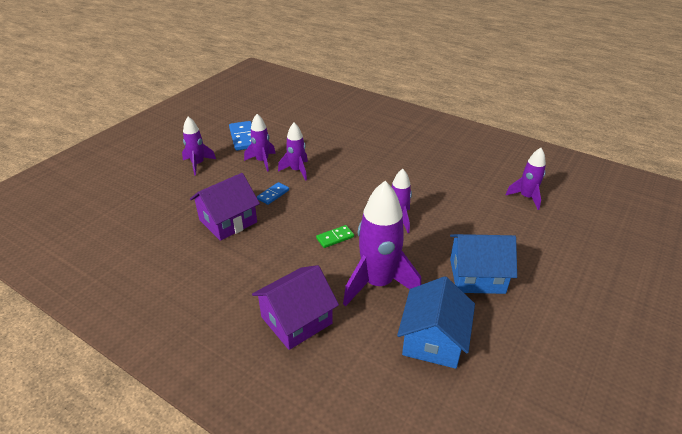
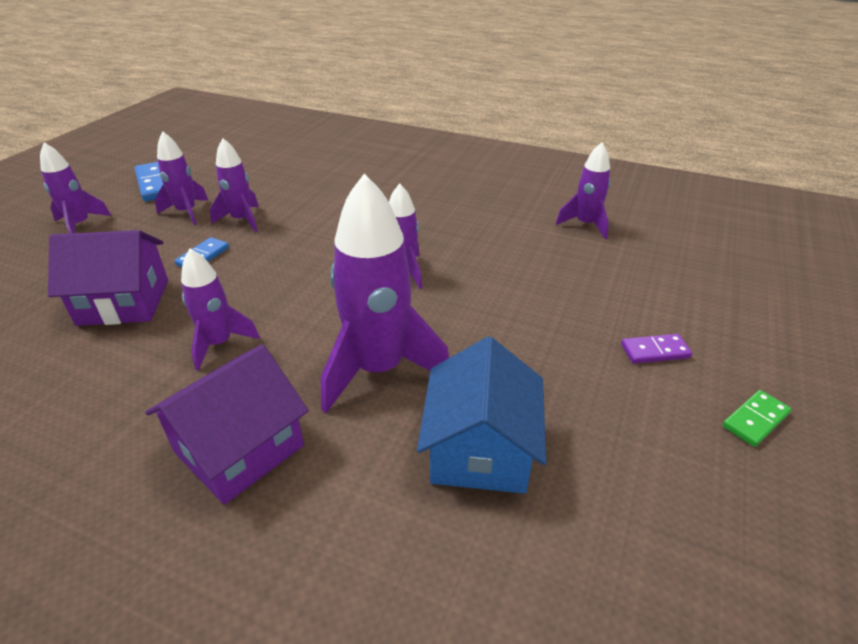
camera: 10 degrees left, 0 degrees up
purple house [190,173,260,241] -> purple house turned 45 degrees clockwise [48,230,168,326]
green domino [316,225,354,248] -> green domino moved to [723,390,792,447]
blue house [450,234,517,294] -> none
none -> purple rocket [181,248,260,371]
none -> purple domino [621,334,692,364]

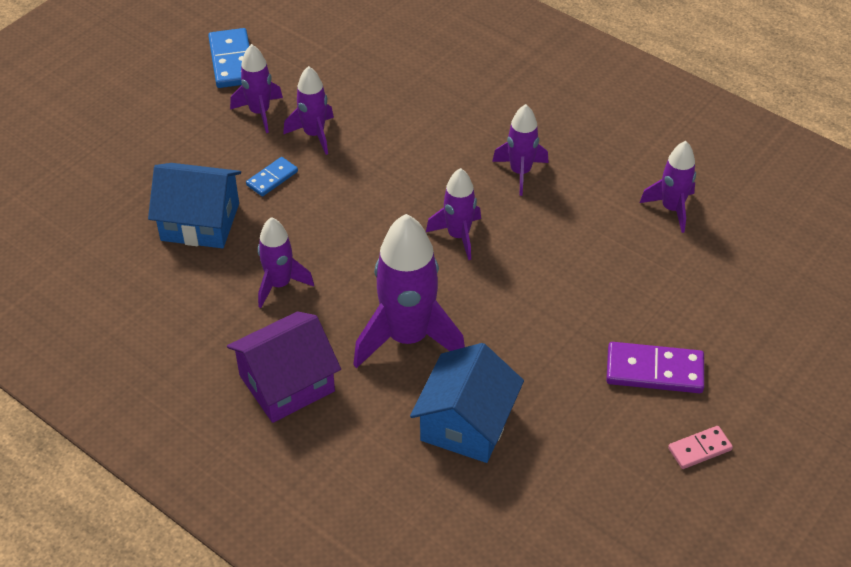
camera: 15 degrees right, 10 degrees up
purple rocket [40,143,111,234] -> purple rocket moved to [492,104,549,196]
purple house [48,230,168,326] -> blue house [148,163,241,248]
purple domino [621,334,692,364] -> purple domino [606,342,704,393], size x1.71
green domino [723,390,792,447] -> pink domino [668,426,733,469]

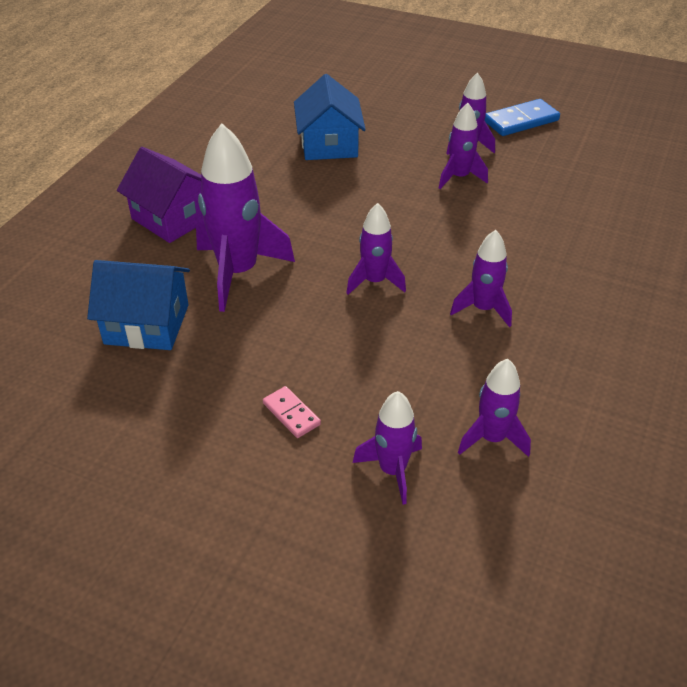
camera: 75 degrees right, 5 degrees down
blue domino [246,157,298,196] -> none
purple rocket [258,217,314,308] -> purple rocket moved to [353,391,422,505]
purple domino [606,342,704,393] -> none
pink domino [668,426,733,469] -> pink domino moved to [263,386,321,438]

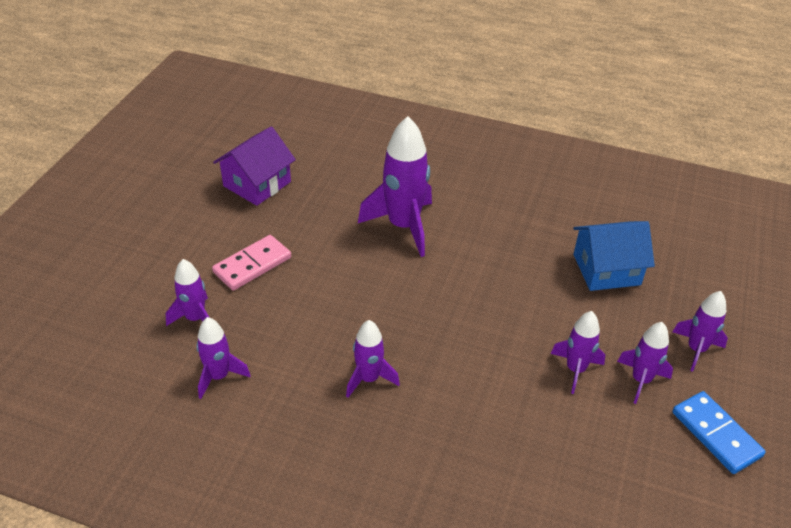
camera: 85 degrees right, 0 degrees up
blue house [87,260,190,350] -> none
purple house [117,147,203,243] -> purple house moved to [213,126,296,206]
pink domino [263,386,321,438] -> pink domino [212,235,291,291], size x1.71
purple rocket [347,203,406,295] -> purple rocket moved to [672,291,728,372]

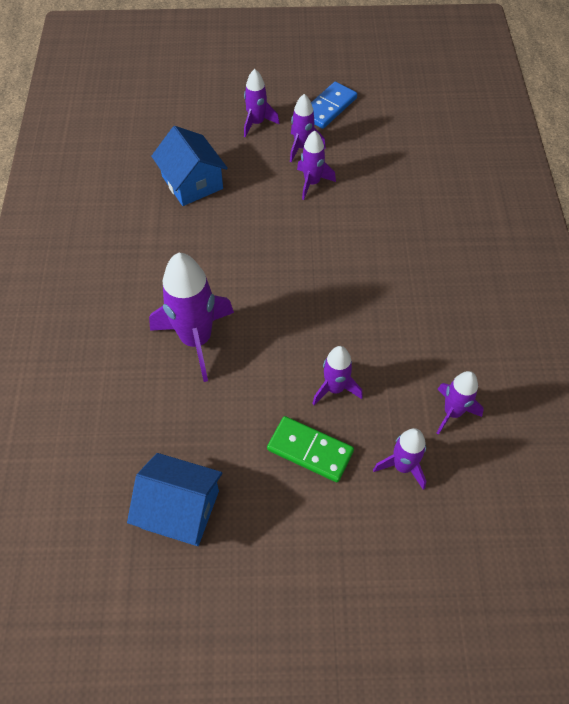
camera: 110 degrees left, 15 degrees up
pink domino [212,235,291,291] -> green domino [267,416,354,482]
purple house [213,126,296,206] -> blue house [127,453,222,546]
purple rocket [346,320,400,398] -> purple rocket moved to [312,346,363,405]

